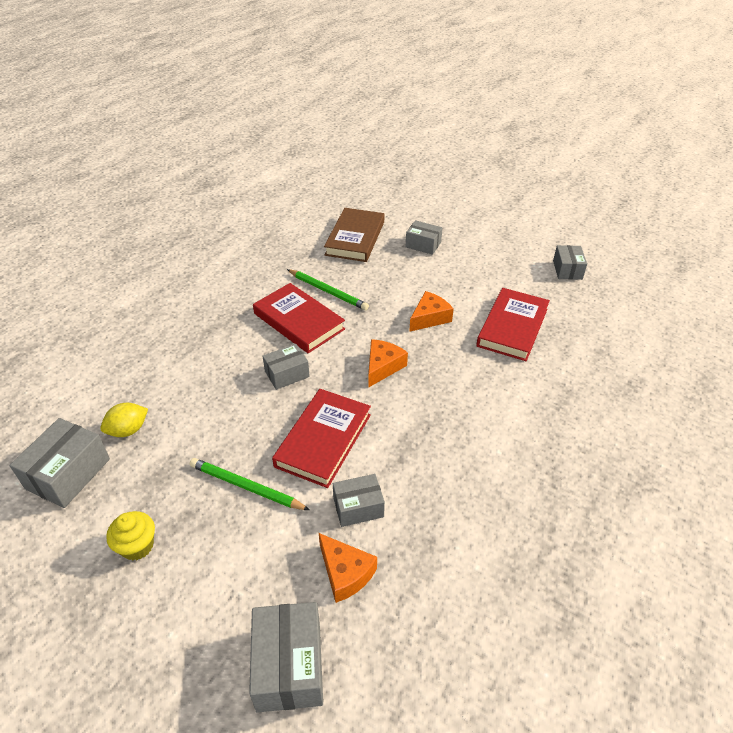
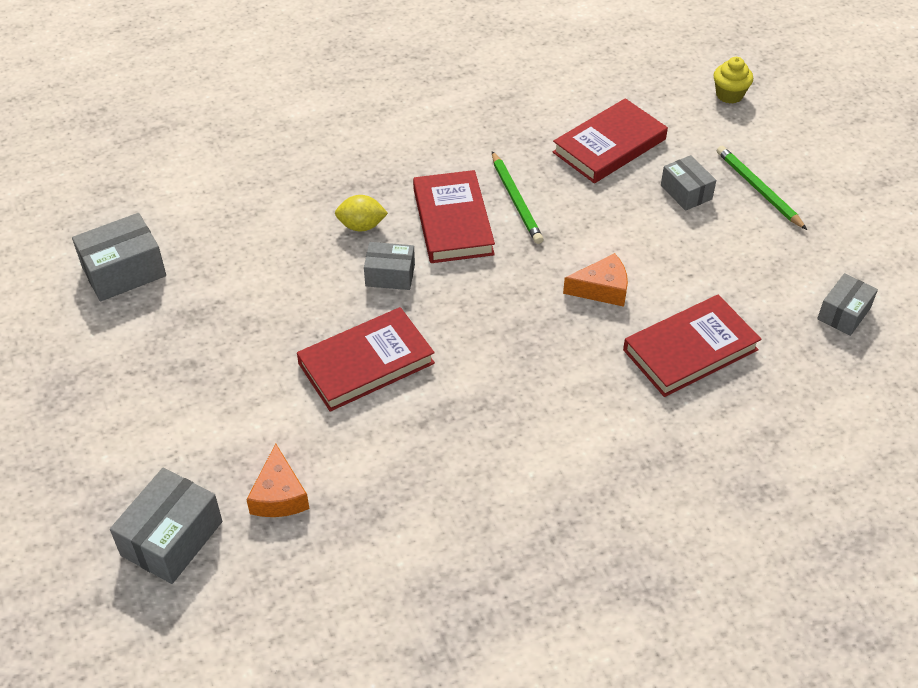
camera: 35 degrees right, 5 degrees up
yellow lemon [100,403,148,437] -> yellow lemon moved to [335,195,388,232]
yellow cupcake [106,511,155,561] -> yellow cupcake moved to [713,57,753,104]
green pencil [190,458,310,510] -> green pencil moved to [717,146,807,230]
brown book [324,208,384,262] -> red book [553,98,668,183]
grey box [333,474,385,527] -> none
orange cheese [368,339,408,388] -> none

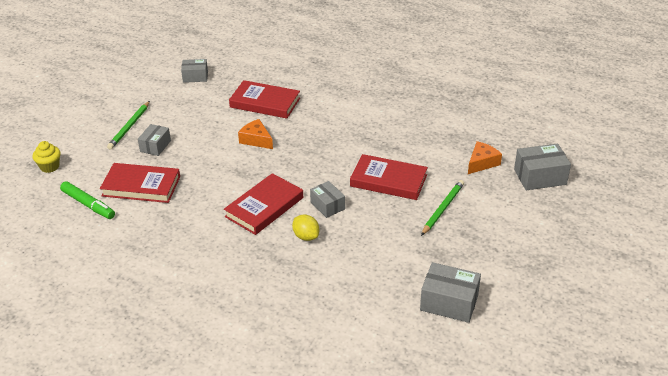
camera: 130 degrees left, 10 degrees down
green pencil [492,151,543,244] -> green pencil moved to [421,180,464,236]
none -> green marker [60,181,115,219]

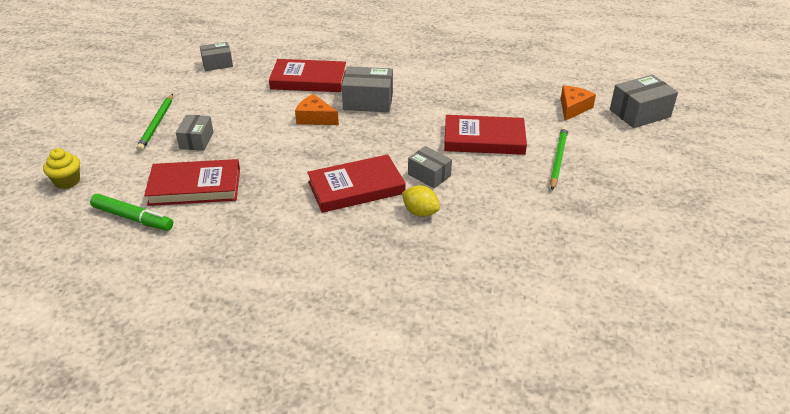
camera: 15 degrees left, 0 degrees up
red book [224,173,303,235] -> red book turned 45 degrees clockwise [307,154,406,213]
grey box [420,262,481,323] -> grey box moved to [342,66,393,112]

